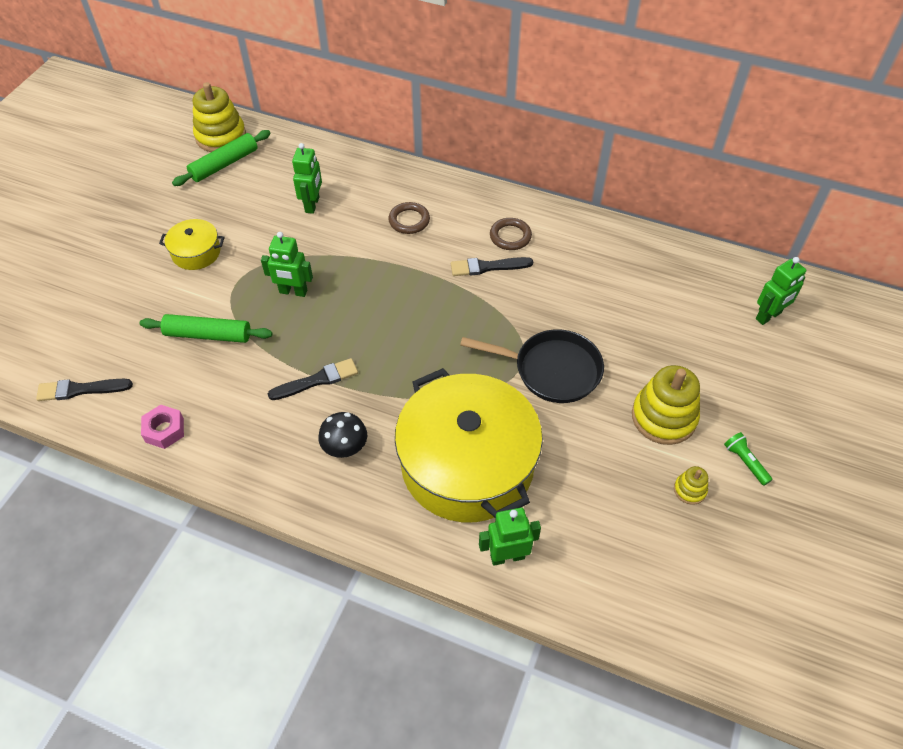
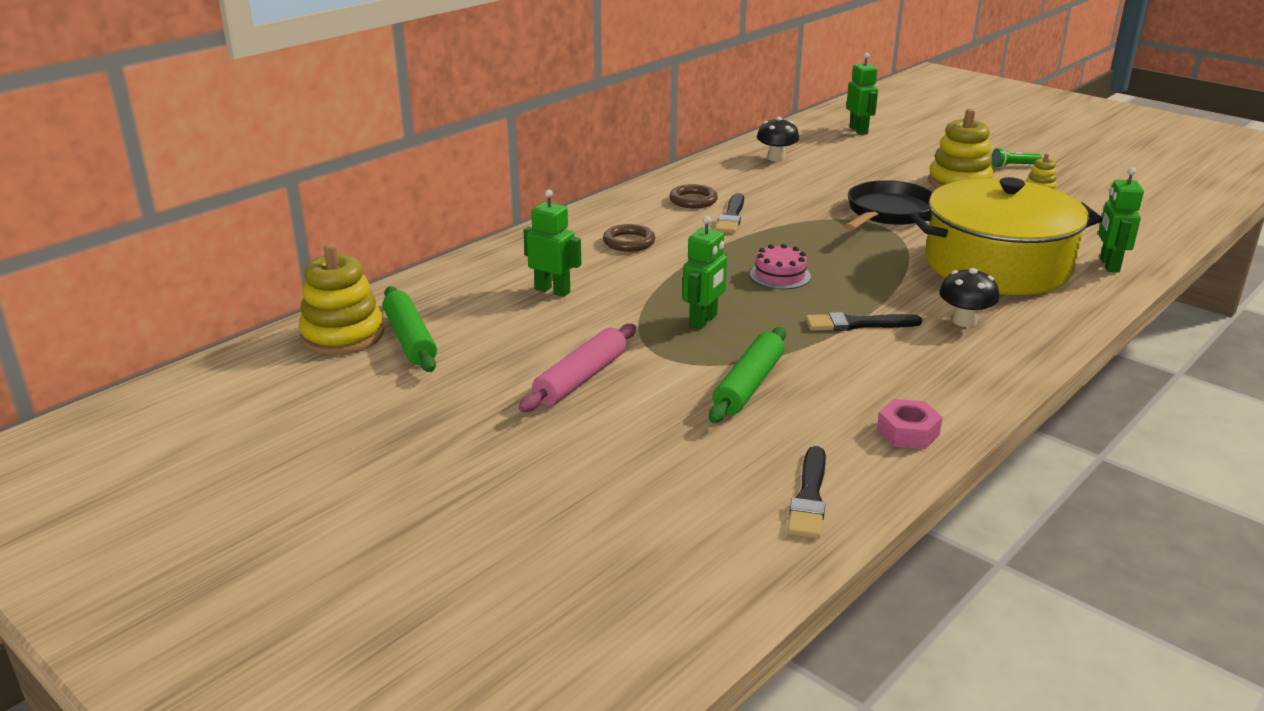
camera: 70 degrees left, 25 degrees down
yellow pot [159,219,225,270] -> pink rolling pin [519,324,636,412]
black brush [268,358,358,400] -> black brush turned 90 degrees counterclockwise [806,312,922,331]
none -> pink cake [750,244,811,289]
none -> black mushroom [757,117,799,162]

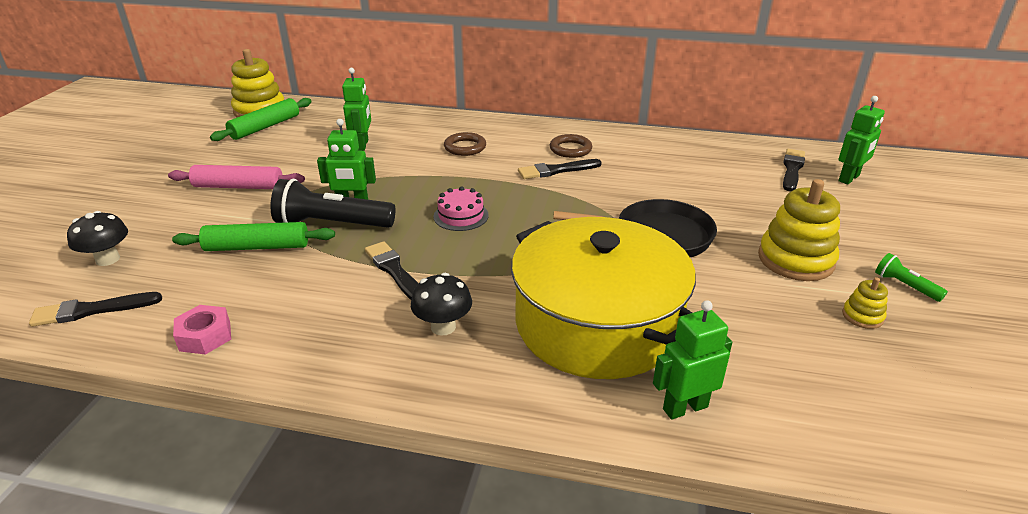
camera: 60 degrees right, 5 degrees up
black mushroom [757,117,799,162] -> black mushroom moved to [67,211,128,266]
none -> black flashlight [270,179,395,228]
none -> black brush [783,149,805,192]

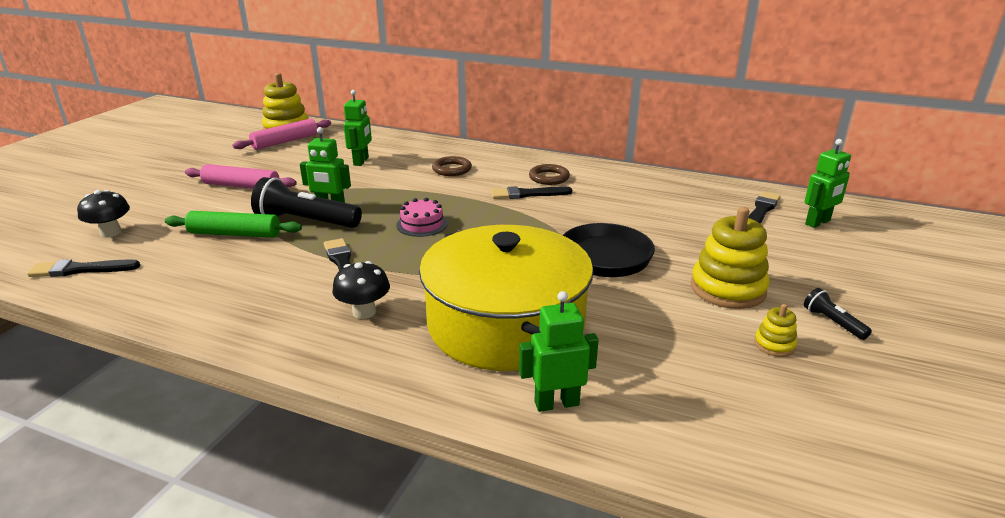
camera: 10 degrees right, 5 degrees down
pink nut [173,305,231,355] -> none
green rolling pin [210,98,312,141] -> pink rolling pin [232,118,331,150]
green flashlight [875,253,948,302] -> black flashlight [804,288,872,340]

